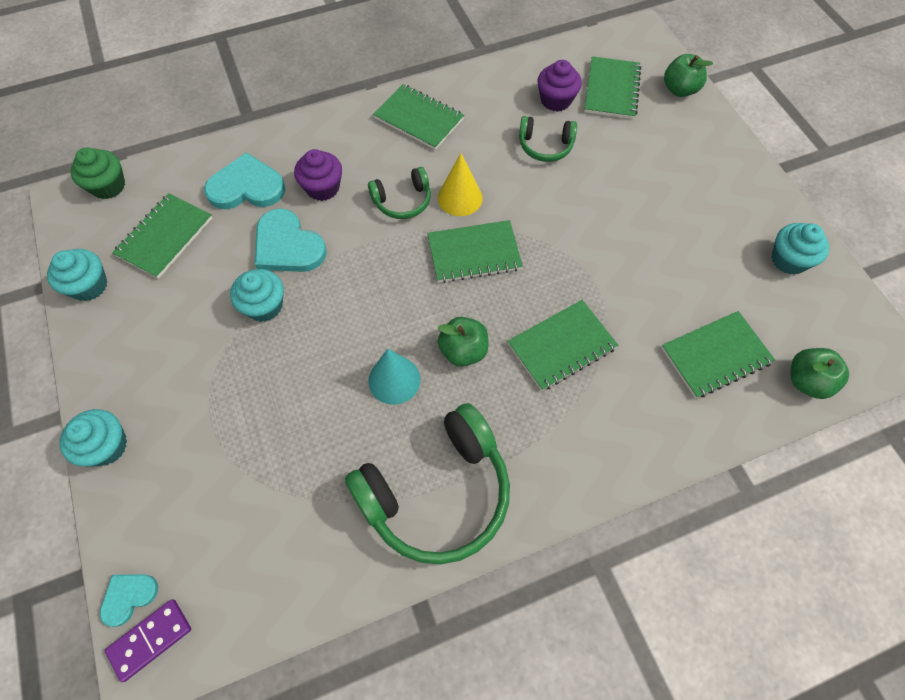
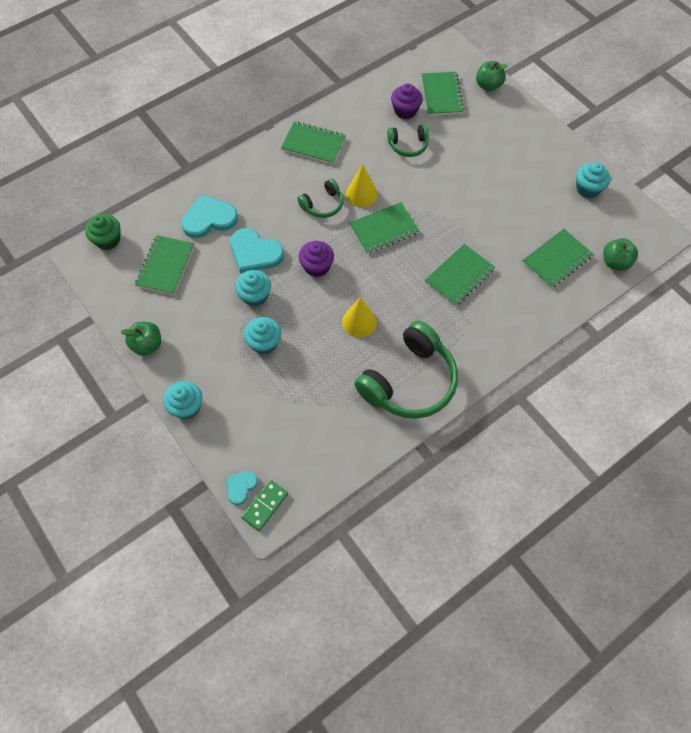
camera: 15 degrees left, 0 degrees up
turquoise cupcake [47,249,107,301] -> turquoise cupcake moved to [244,317,281,354]
purple domino [105,599,191,682] -> green domino [241,480,288,531]
purple cupcake [294,149,342,201] -> purple cupcake moved to [299,241,334,277]
turquoise cone [369,349,420,405] -> yellow cone [342,297,377,338]
green apple [438,317,488,367] -> green apple moved to [121,322,161,356]

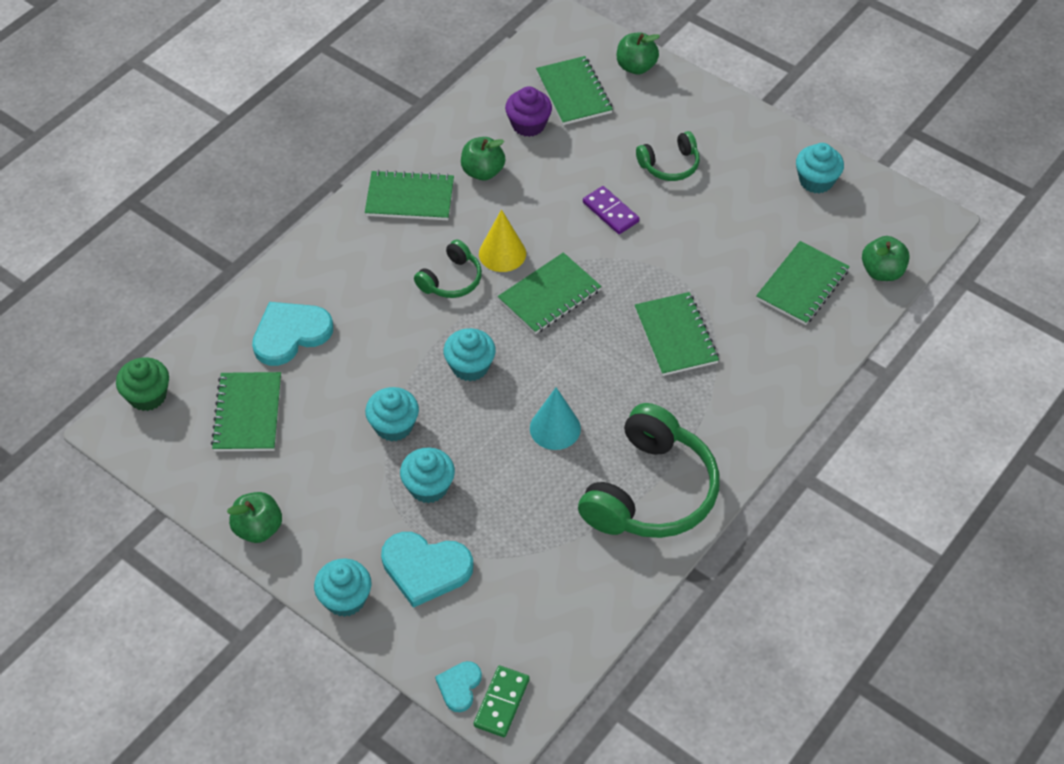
camera: 15 degrees left, 10 degrees down
turquoise heart [230,228,284,273] -> turquoise heart moved to [381,532,473,608]
purple cupcake [299,241,334,277] -> turquoise cupcake [444,328,496,381]
yellow cone [342,297,377,338] -> turquoise cone [530,387,581,450]
green headphones [387,125,429,157] -> green headphones moved to [636,131,700,181]
green notebook [425,244,495,307] -> green notebook turned 45 degrees counterclockwise [635,292,719,376]
none -> green apple [461,137,505,181]
none -> purple domino [583,186,640,234]

